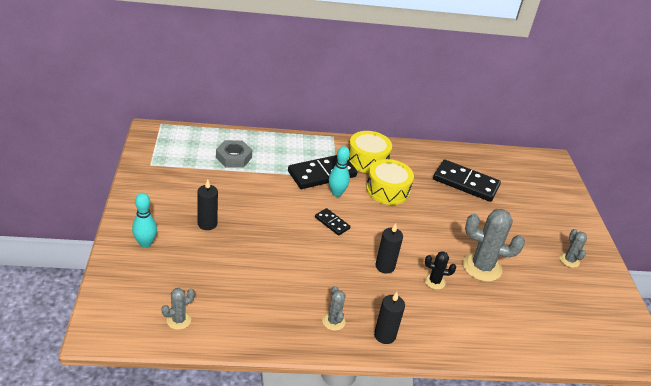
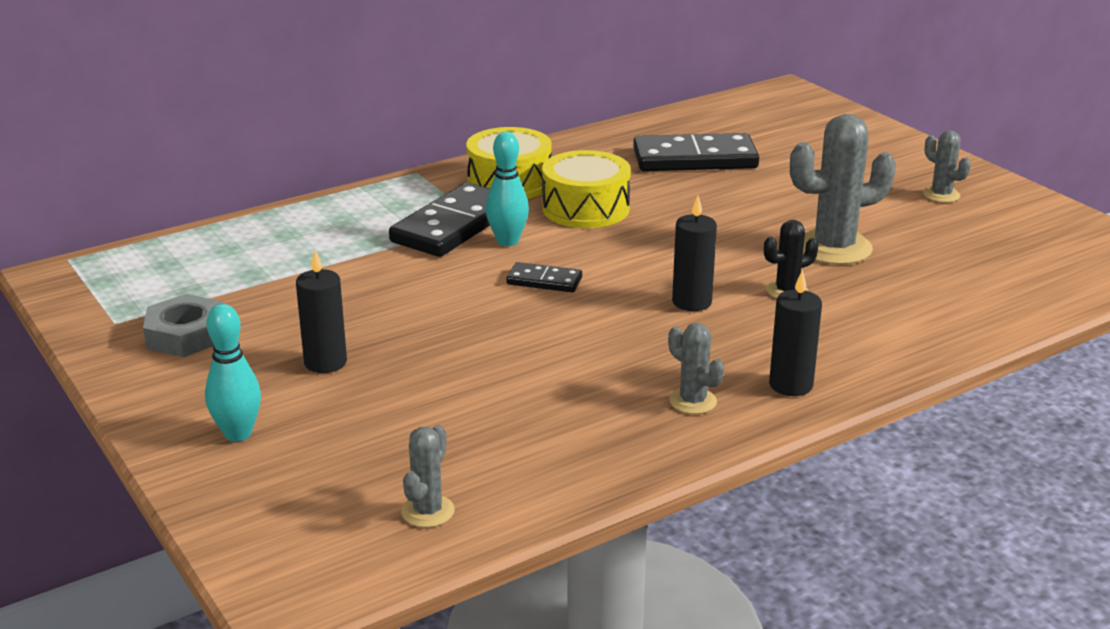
camera: 25 degrees left, 10 degrees down
grey nut [216,140,252,167] -> grey nut moved to [143,294,223,357]

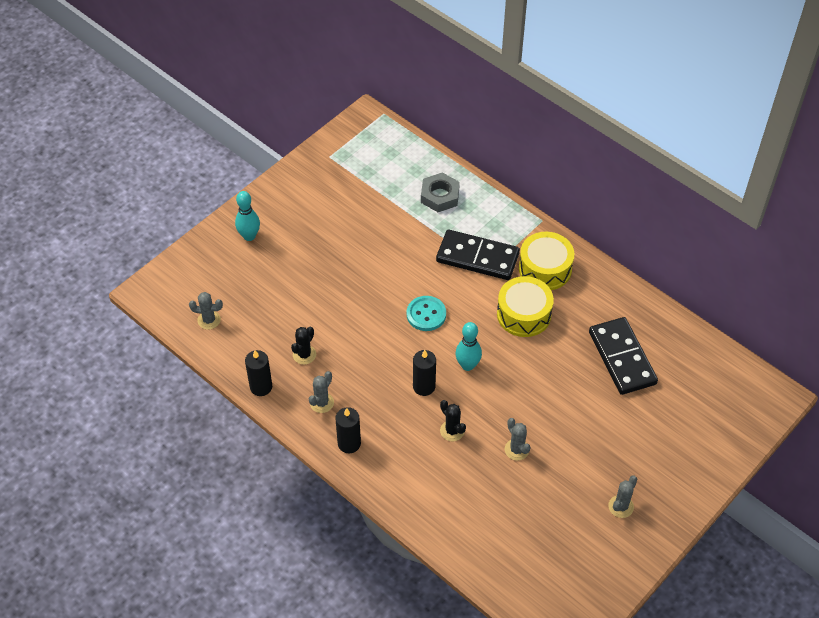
camera: 75 degrees right, 25 degrees up
grey nut [143,294,223,357] -> grey nut moved to [421,173,460,212]
black candle [296,250,347,373] -> black candle moved to [245,350,272,396]
turquoise bowling pin [486,132,529,246] -> turquoise bowling pin moved to [455,322,482,371]
black domino [506,262,582,292] -> turquoise button [407,296,446,331]
grey cactus [790,114,896,265] -> grey cactus [505,418,531,461], size x0.52
none -> black cactus [291,326,316,365]

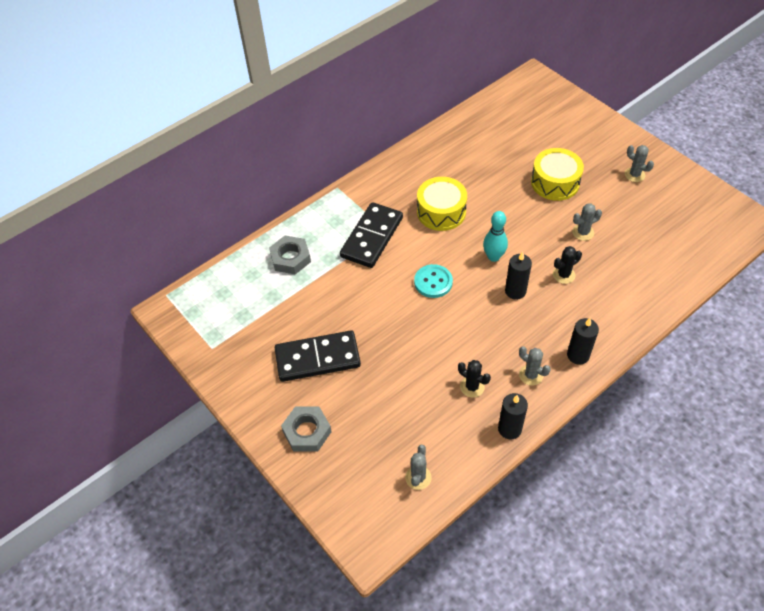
camera: 80 degrees left, 0 degrees up
turquoise bowling pin [235,191,260,241] -> grey nut [281,407,331,452]
yellow drum [519,232,574,290] -> yellow drum moved to [531,148,584,201]
black domino [589,317,658,395] -> black domino moved to [275,331,361,382]

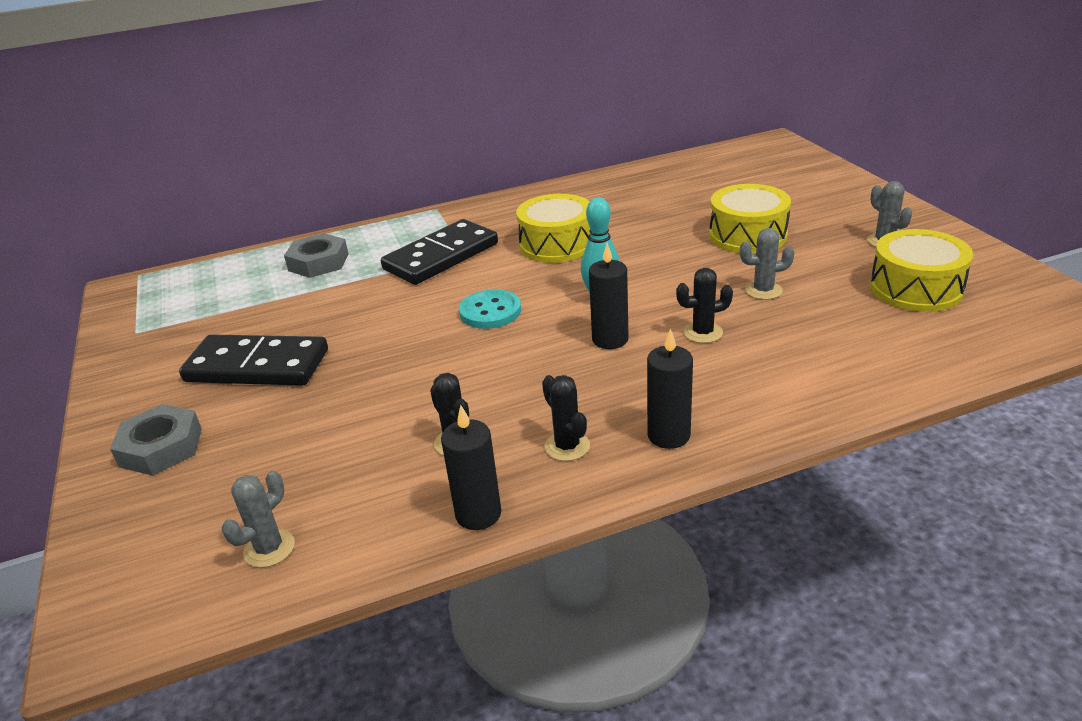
camera: 20 degrees right, 20 degrees down
grey cactus [519,346,551,386] -> black cactus [542,375,590,461]
none -> yellow drum [870,229,973,312]

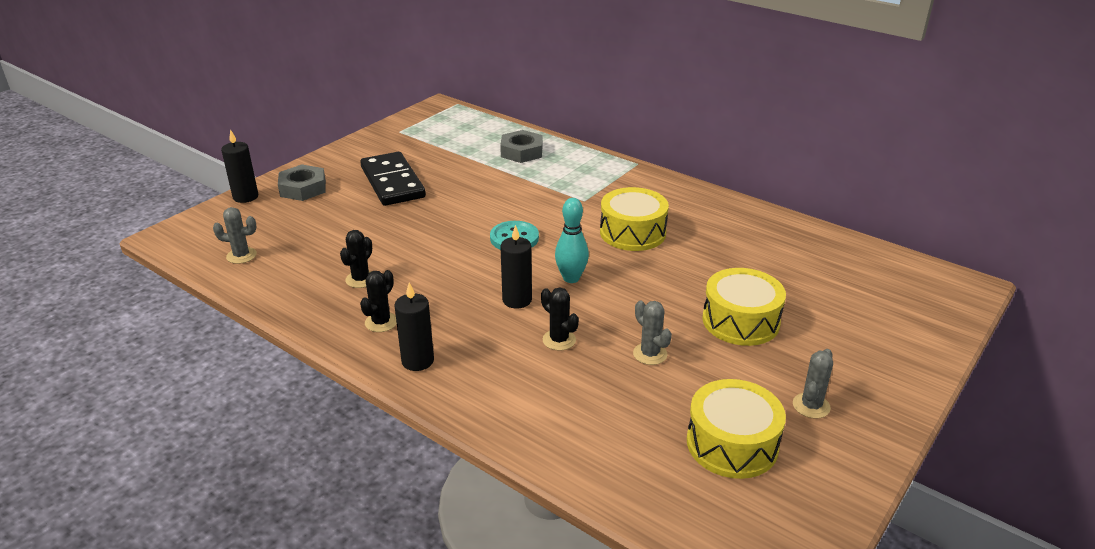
camera: 55 degrees right, 0 degrees up
black domino [381,219,498,285] -> none
black candle [441,405,501,530] -> black candle moved to [221,129,258,203]

